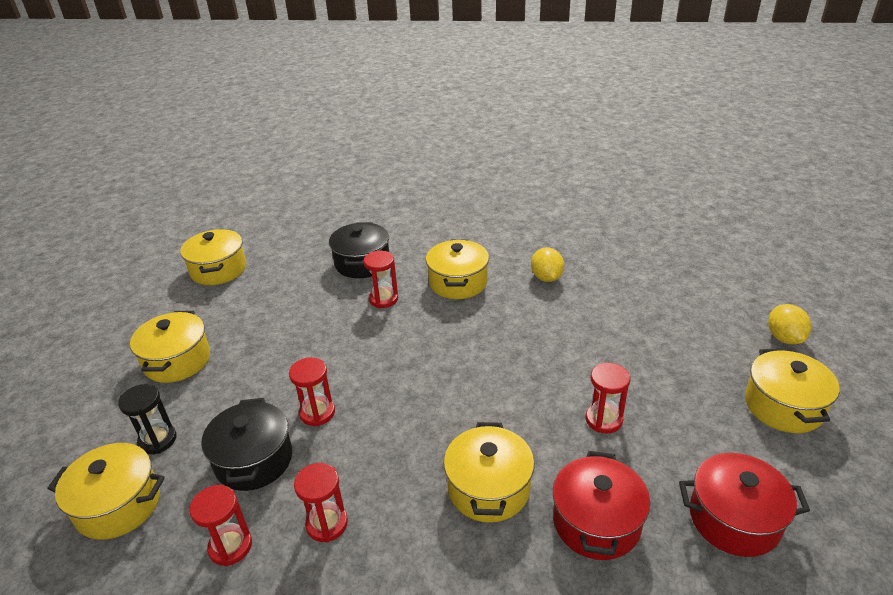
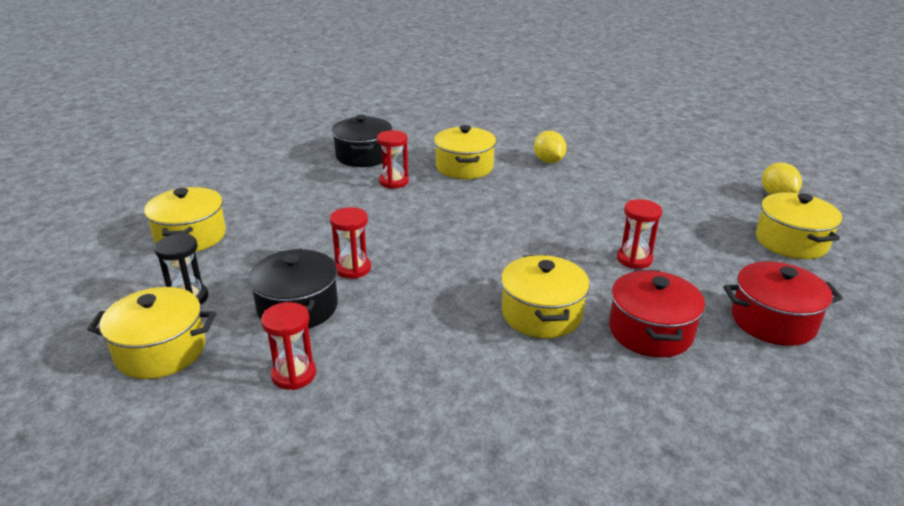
camera: 10 degrees left, 5 degrees down
yellow pot [181,229,246,285] -> none
red hourglass [294,463,348,542] -> none

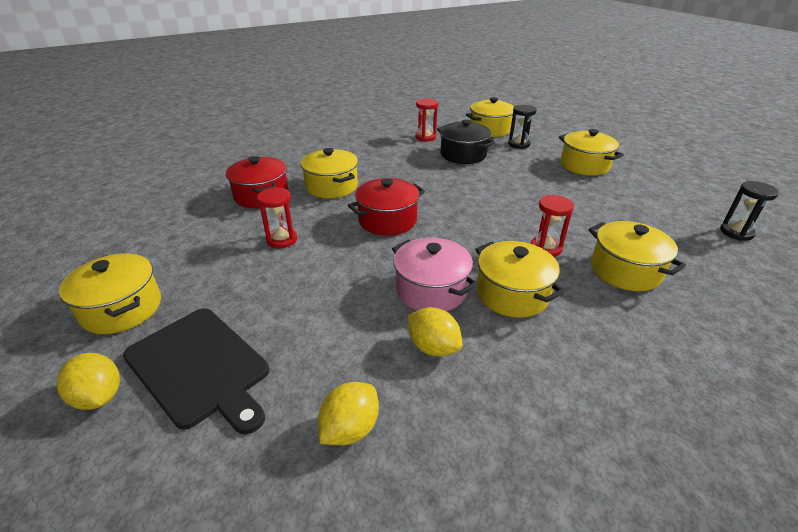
camera: 150 degrees right, 5 degrees up
red hourglass [330,207,371,279] -> none
black pot [331,115,392,167] -> yellow pot [588,221,686,291]
red pot [723,261,843,346] -> red pot moved to [348,178,425,236]
none -> black cutting board [123,308,269,434]
none -> yellow lemon [318,382,379,445]
none -> pink pot [392,238,478,311]
none -> black hourglass [720,181,779,241]

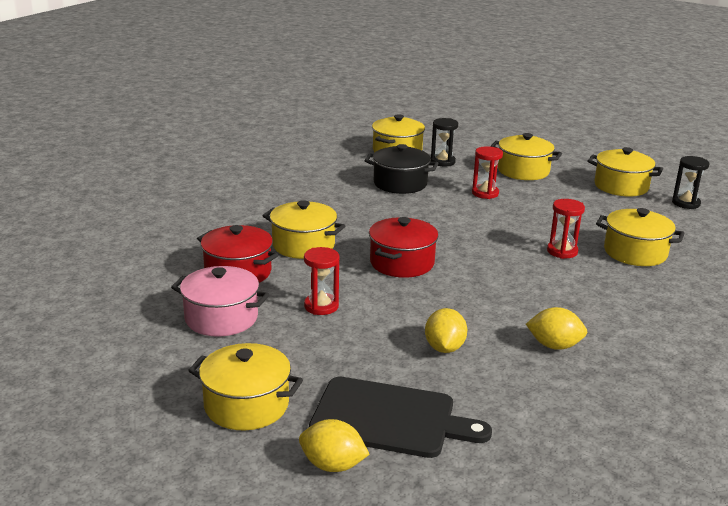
camera: 30 degrees left, 10 degrees down
yellow lemon [318,382,379,445] -> yellow lemon moved to [425,308,467,353]
pink pot [392,238,478,311] -> pink pot moved to [171,266,270,337]
red hourglass [415,99,438,142] -> red hourglass moved to [472,146,503,199]
yellow pot [475,241,565,318] -> yellow pot moved to [588,147,663,196]

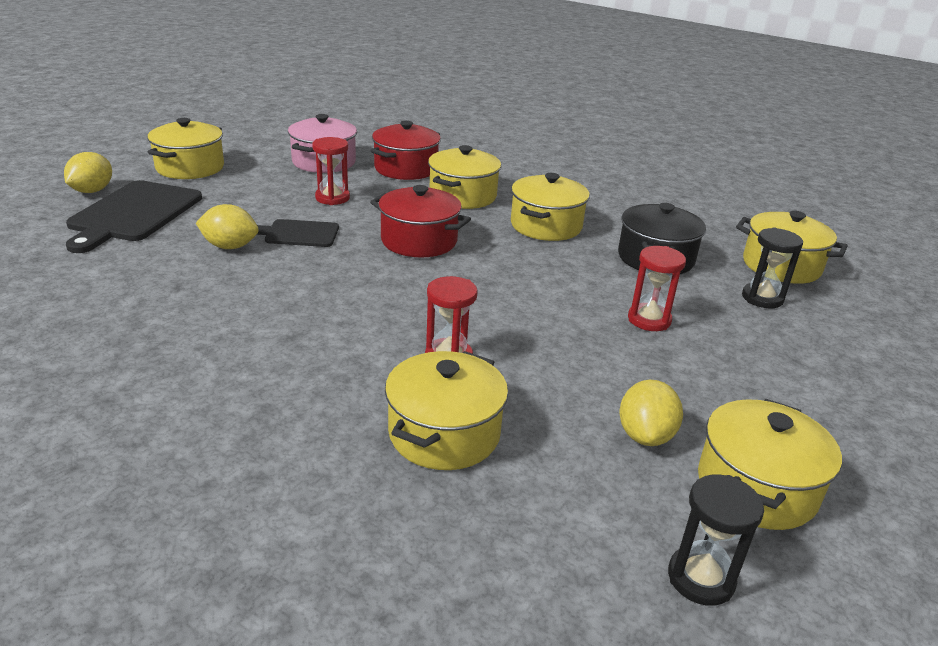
camera: 90 degrees right, 5 degrees up
yellow pot [490,133,562,180] -> yellow pot moved to [511,173,590,241]
yellow lemon [526,307,588,350] -> yellow lemon moved to [619,380,683,446]
none -> black cutting board [257,219,339,247]

